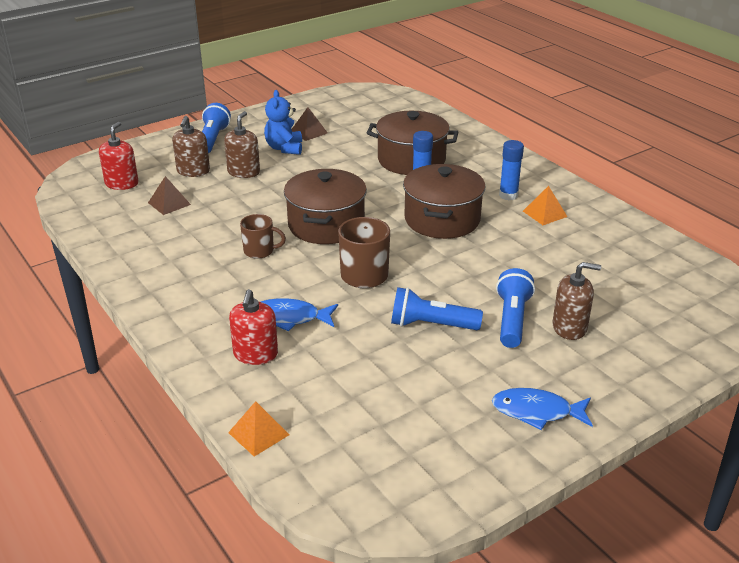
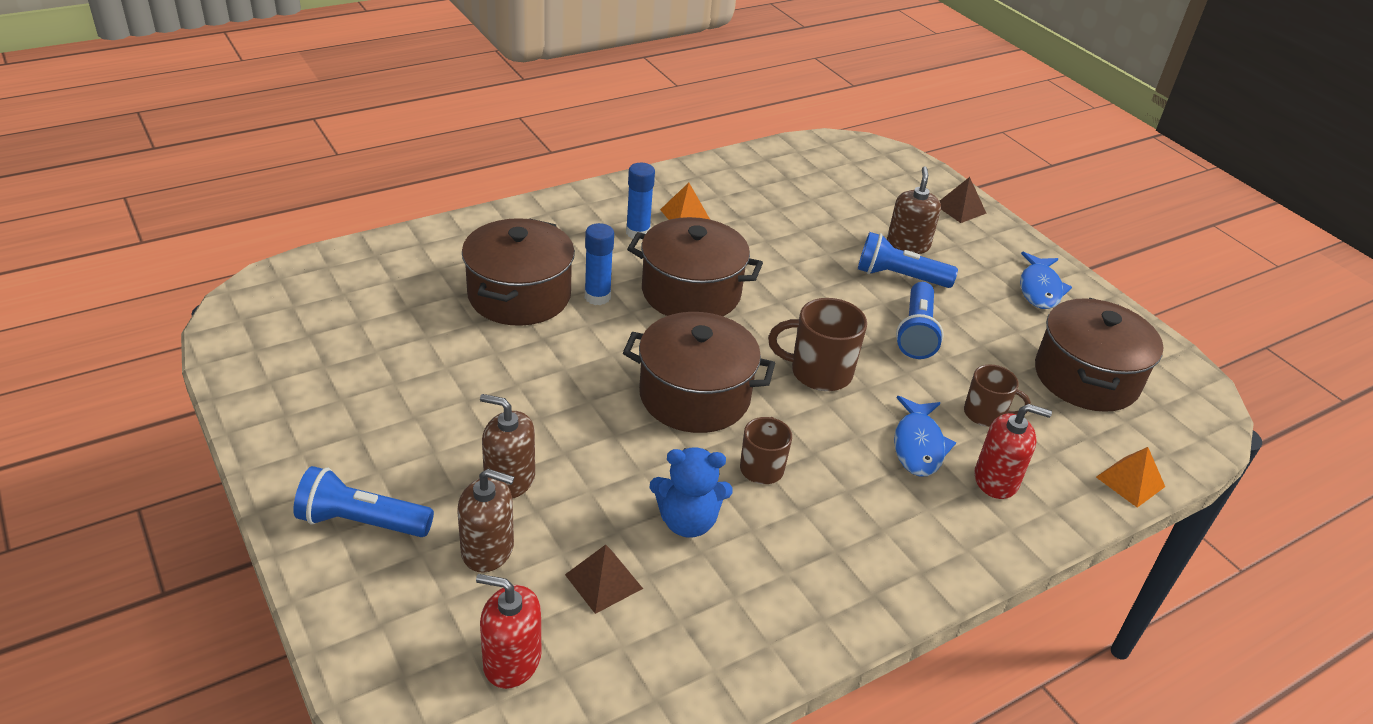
camera: 90 degrees left, 5 degrees up
blue teddy bear [264,90,302,155] -> blue teddy bear moved to [650,447,733,538]
brown pyramid [292,107,328,141] -> brown pyramid moved to [940,177,987,223]
none -> brown mug [964,364,1031,427]
none -> brown pot [1035,298,1163,412]

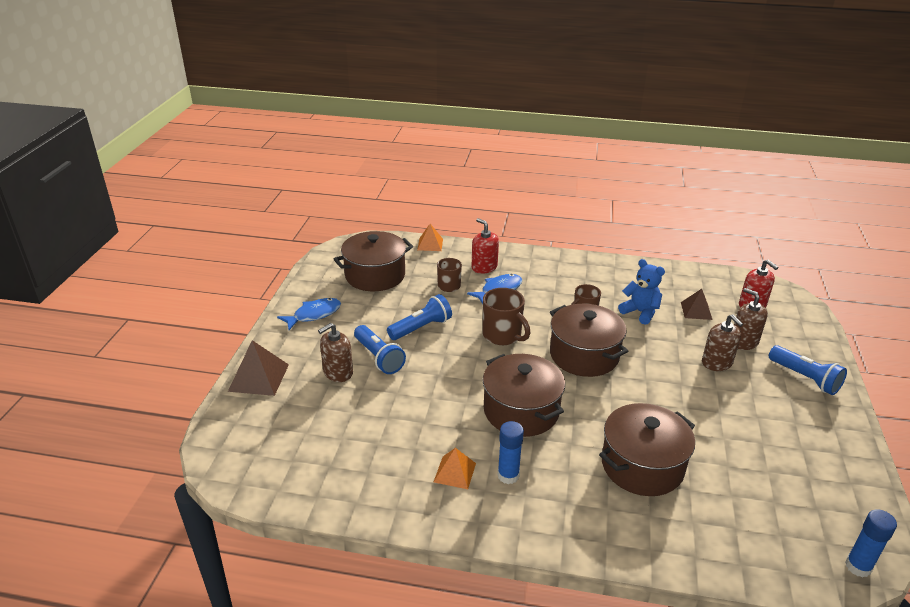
camera: 135 degrees left, 5 degrees down
blue glue stick [585,223,614,305] -> blue glue stick moved to [845,509,897,578]
brown pyramid [940,177,987,223] -> brown pyramid [228,340,289,396], size x1.55

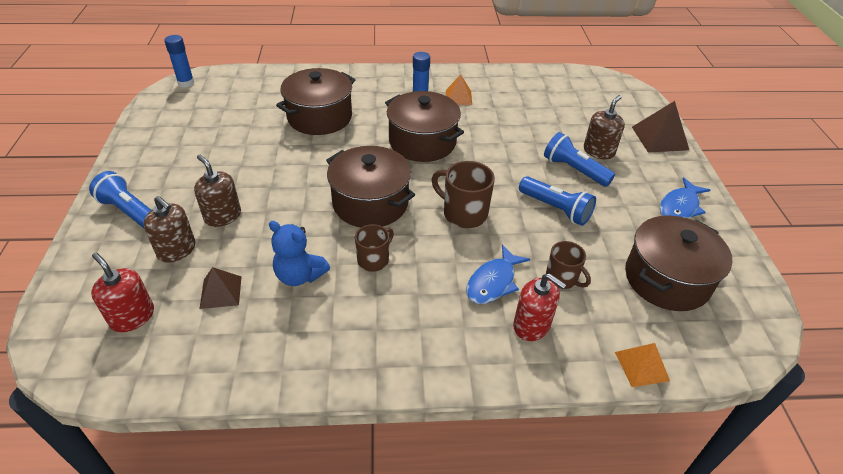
camera: 165 degrees right, 10 degrees up
blue flashlight [387,294,452,340] -> blue flashlight turned 90 degrees counterclockwise [519,176,596,226]

